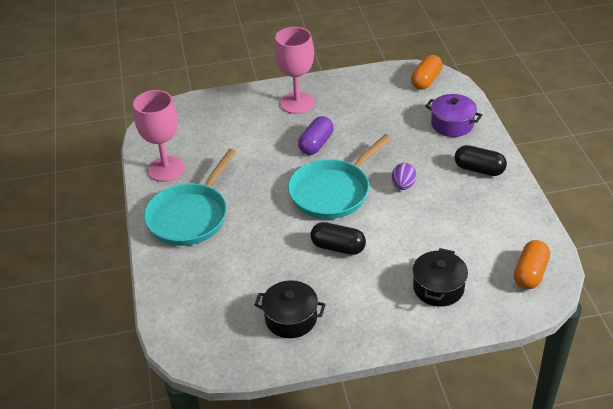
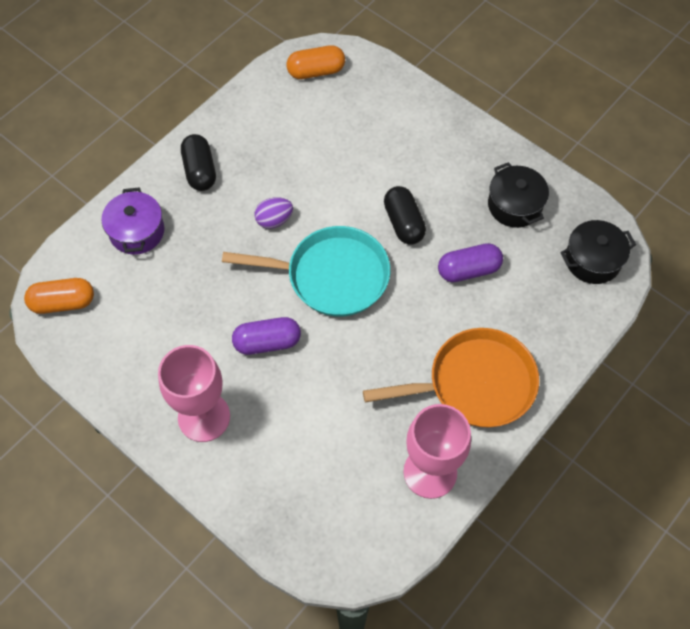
camera: 130 degrees left, 20 degrees up
turquoise pan [144,149,236,246] -> orange pan [363,328,539,427]
black pot [412,248,468,307] -> black pot moved to [560,220,636,284]
none -> purple capsule [438,243,503,282]

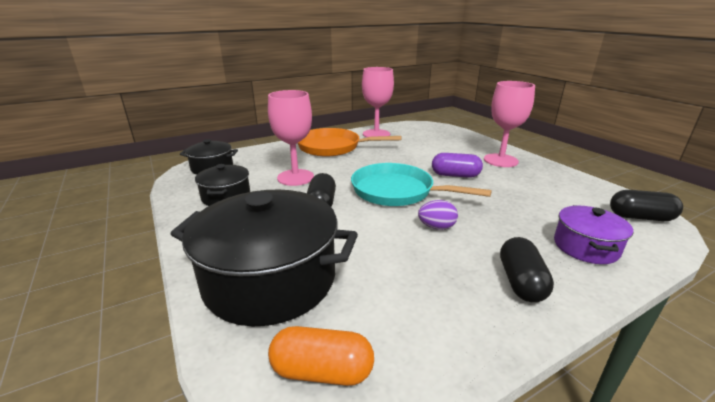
camera: 160 degrees left, 35 degrees down
orange capsule [24,278,94,314] -> black capsule [610,190,683,221]
purple capsule [438,243,503,282] -> pink goblet [268,90,314,186]
none -> black pot [171,190,358,326]

